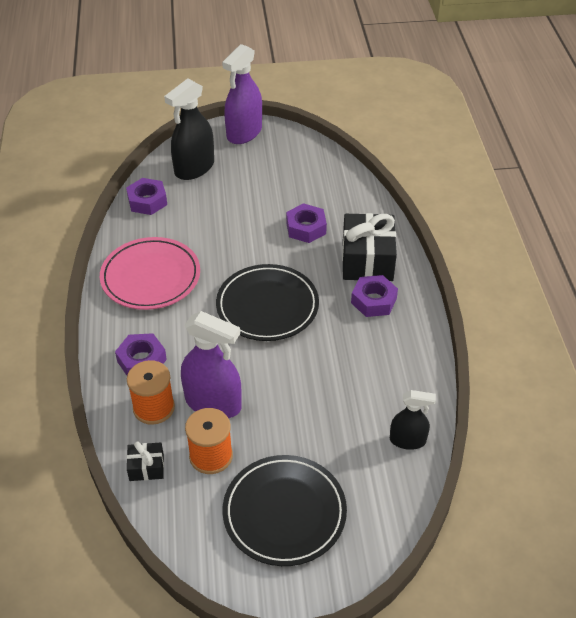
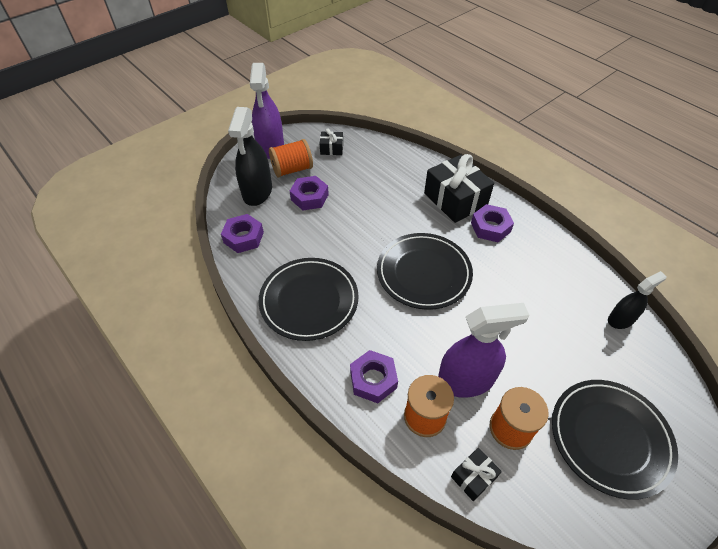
camera: 35 degrees left, 5 degrees up
pink plate [100,237,200,310] -> black plate [259,258,359,341]
purple nut [286,203,327,243] -> purple nut moved to [290,176,329,210]
none -> orange spool [269,139,313,178]
none -> black gift [319,128,343,155]

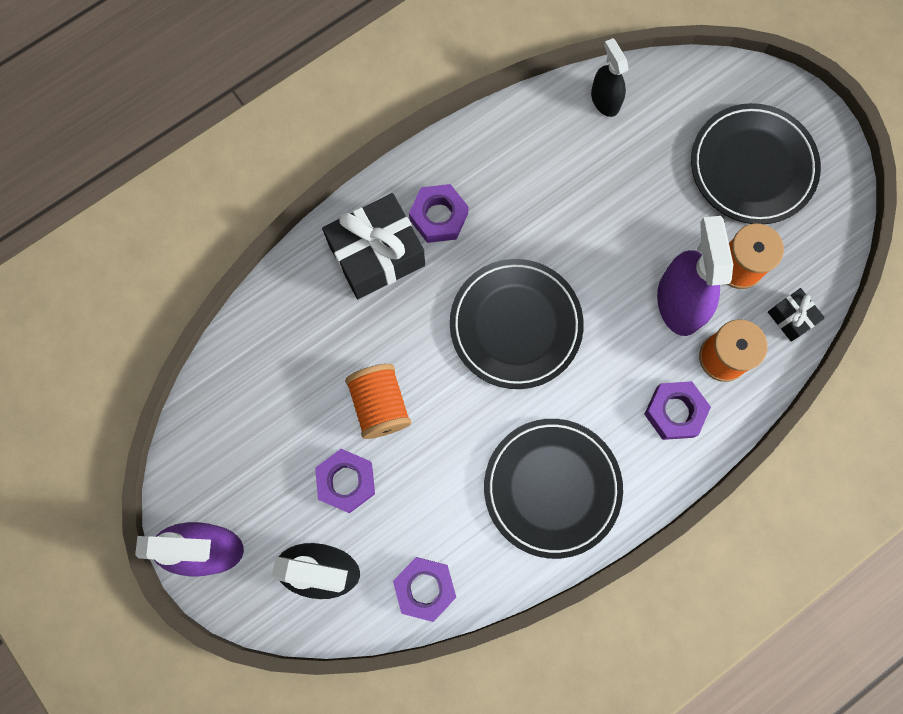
camera: 85 degrees left, 25 degrees up
orange spool [269,139,313,178] -> orange spool moved to [345,364,411,439]
black gift [319,128,343,155] -> none

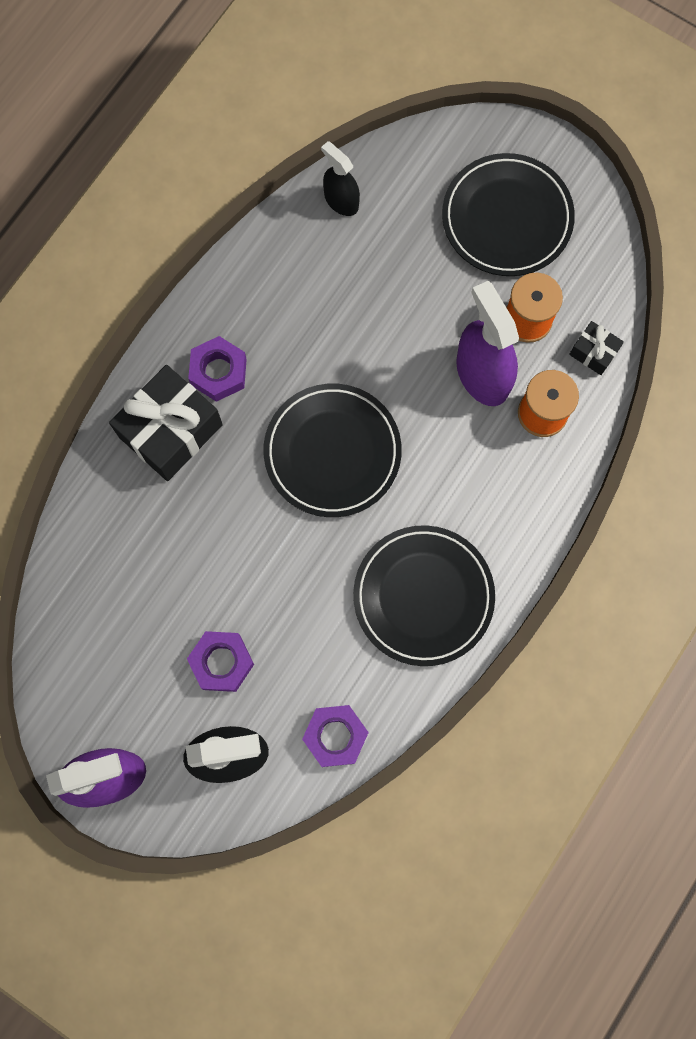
camera: 20 degrees left, 0 degrees up
orange spool [345,364,411,439] -> none
purple nut [644,381,711,440] -> none

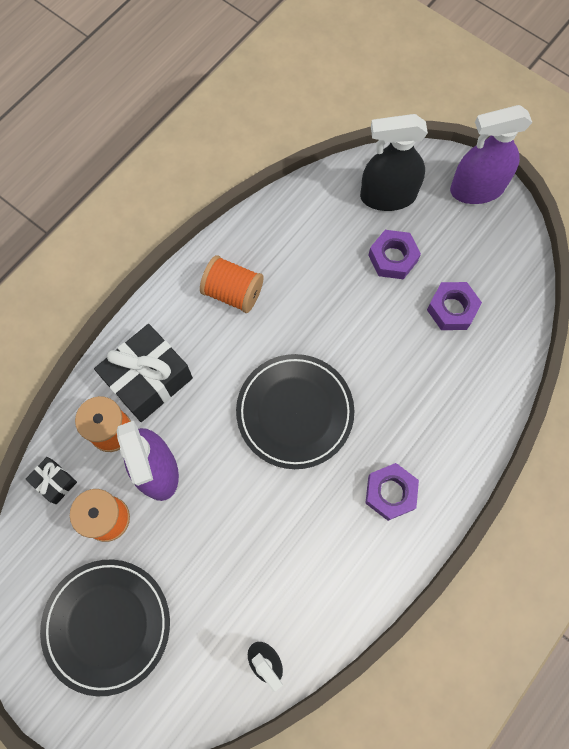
camera: 175 degrees left, 5 degrees down
black gift [109,365,223,481] -> black gift moved to [94,324,193,422]
purple nut [302,705,369,767] -> purple nut moved to [427,282,482,330]
black plate [353,525,495,666] -> orange spool [200,255,264,313]

